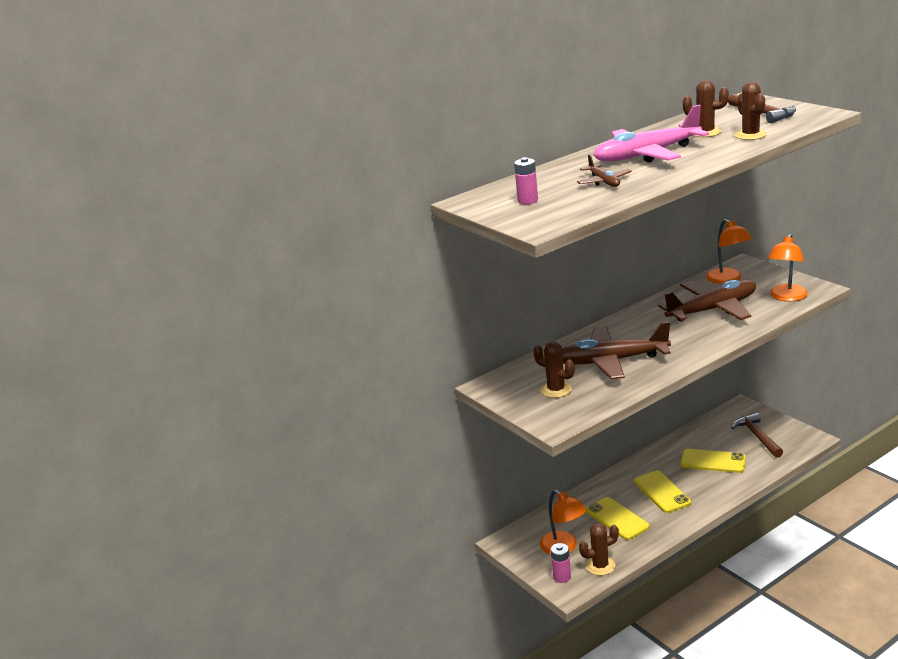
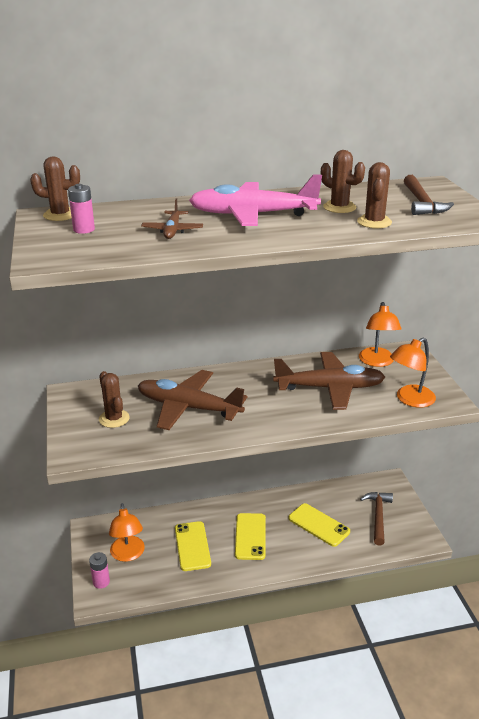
camera: 20 degrees right, 5 degrees up
brown cactus [579,523,619,576] -> brown cactus moved to [30,156,80,221]

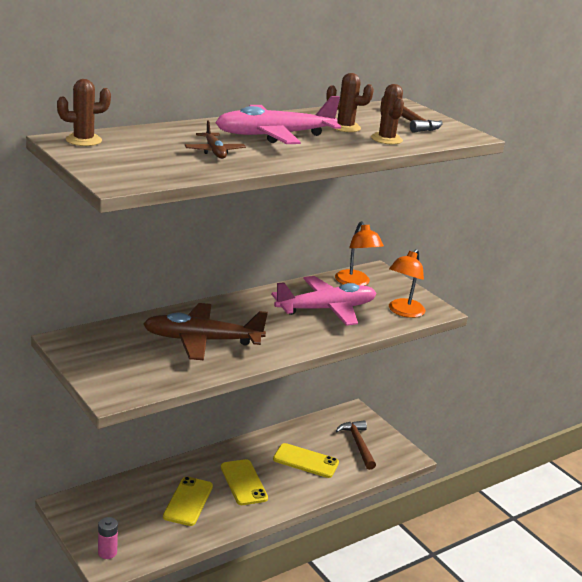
camera: 25 degrees left, 5 degrees down
pink battery [68,184,95,234] -> none
brown cactus [99,371,130,428] -> none
orange lamp [109,503,145,562] -> none
yellow phone [175,521,211,571] -> yellow phone turned 45 degrees clockwise [163,477,213,526]
brown plane [273,352,385,410] -> pink plane [271,276,376,326]

